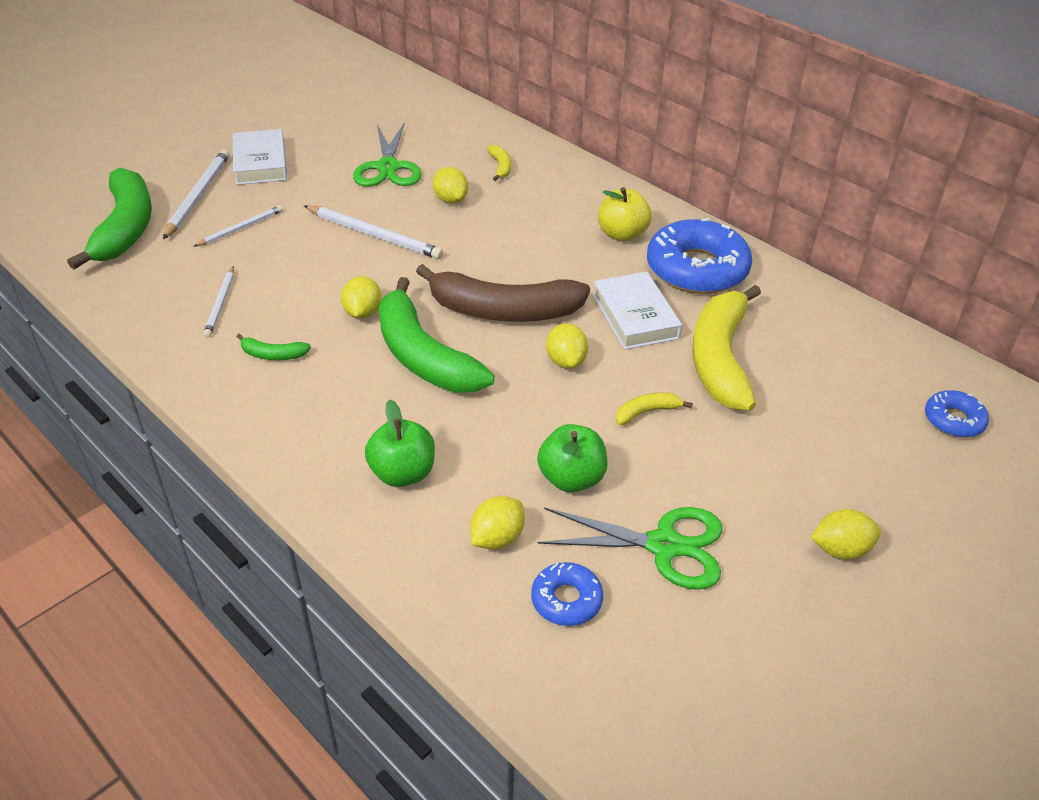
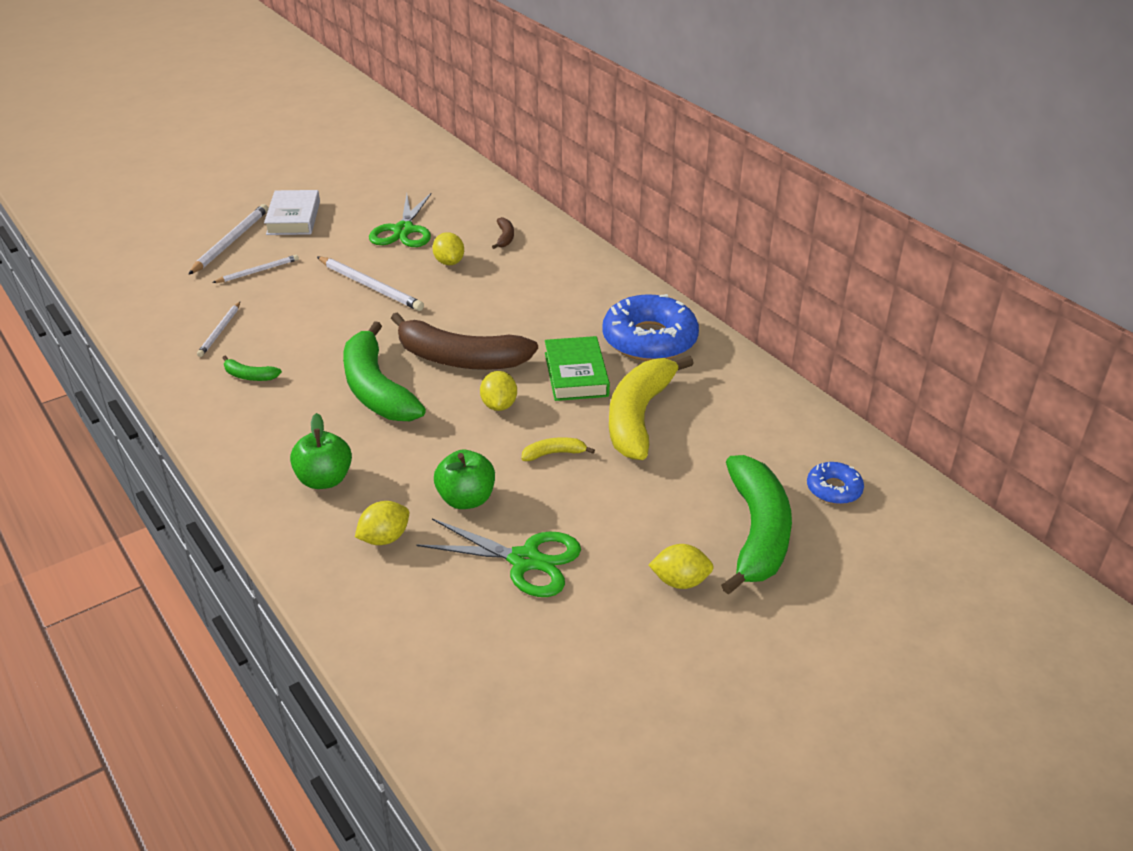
camera: 10 degrees right, 5 degrees down
green banana [67,168,152,270] -> green banana moved to [721,455,792,595]
yellow lemon [341,276,382,319] -> none
yellow banana [487,145,511,181] -> brown banana [492,217,514,249]
blue donut [531,562,603,626] -> none
white book [593,272,682,350] -> green book [545,336,610,401]
yellow apple [598,187,652,242] -> none

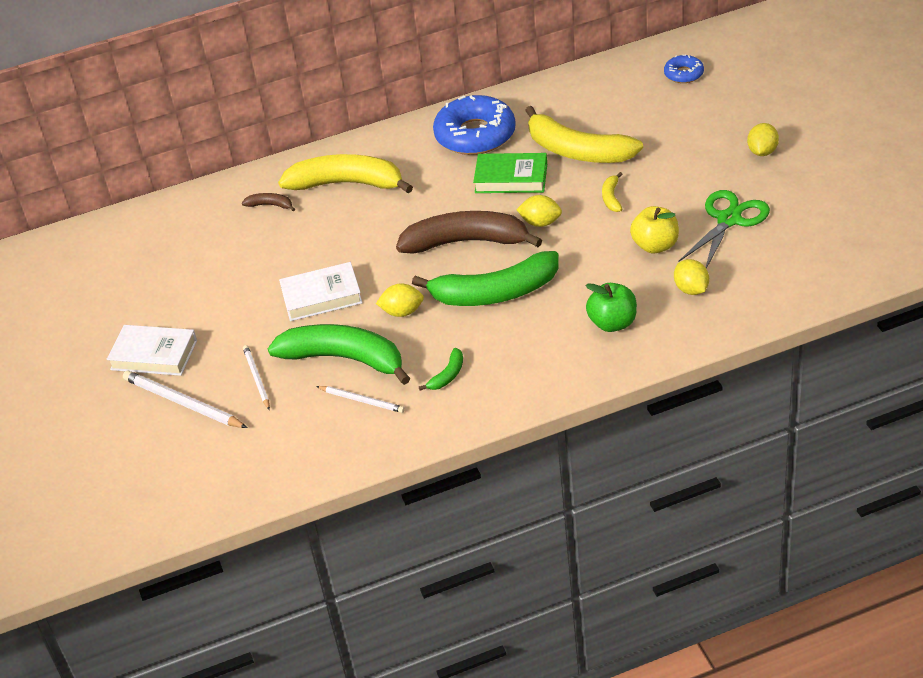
camera: 70 degrees left, 5 degrees up
white pencil [317,257,424,311] -> white book [279,262,363,321]
green scissors [369,192,432,247] -> none
brown banana [391,312,538,370] -> brown banana turned 120 degrees counterclockwise [396,211,542,254]
yellow lemon [433,232,464,265] -> yellow lemon moved to [376,283,424,317]
green apple [434,450,495,509] -> yellow apple [630,206,679,254]
green banana [721,455,792,595] -> green banana moved to [268,324,410,385]
none -> yellow banana [278,154,413,193]

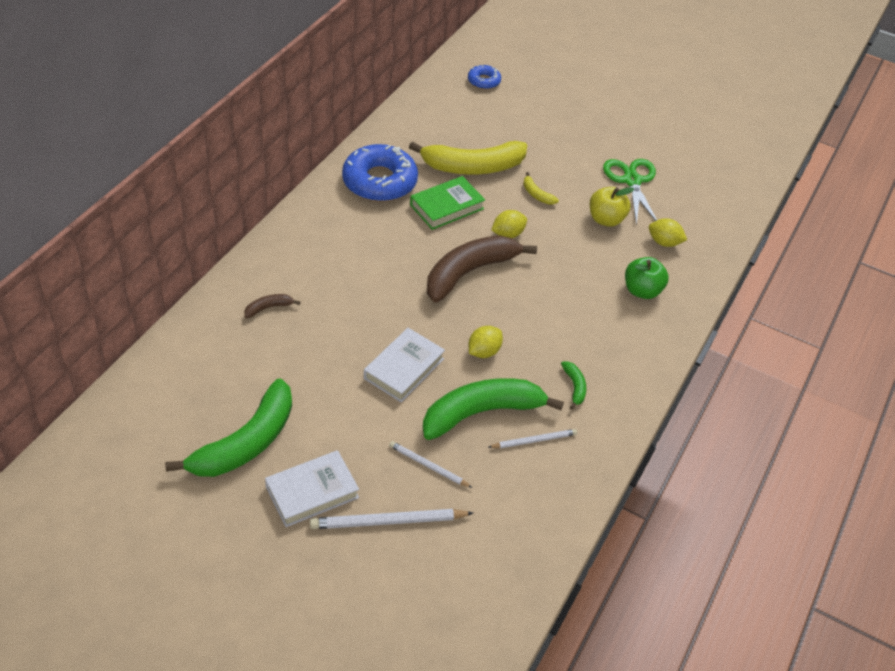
camera: 50 degrees left, 5 degrees up
yellow banana [278,154,413,193] -> none
green banana [412,251,559,306] -> green banana moved to [165,379,292,477]
yellow lemon [747,123,779,156] -> none

